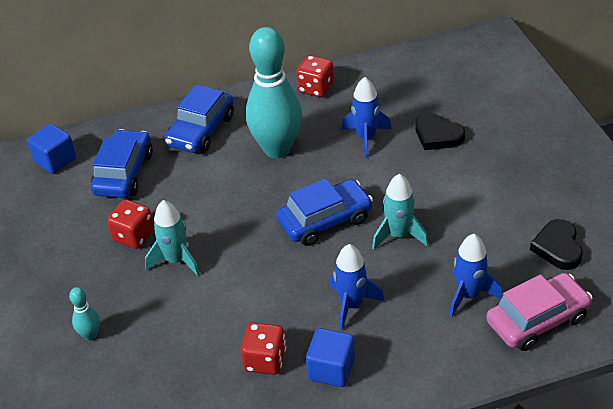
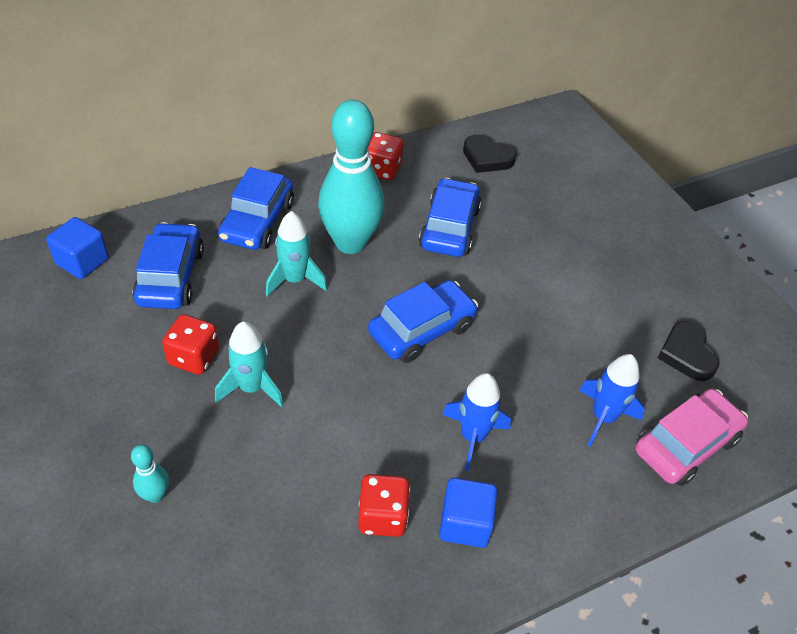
camera: 15 degrees left, 5 degrees up
blue rocket [341,77,391,158] -> blue car [419,178,481,257]
turquoise rocket [372,174,428,250] -> turquoise rocket moved to [266,211,328,297]
black heart [416,113,465,150] -> black heart moved to [463,134,517,173]

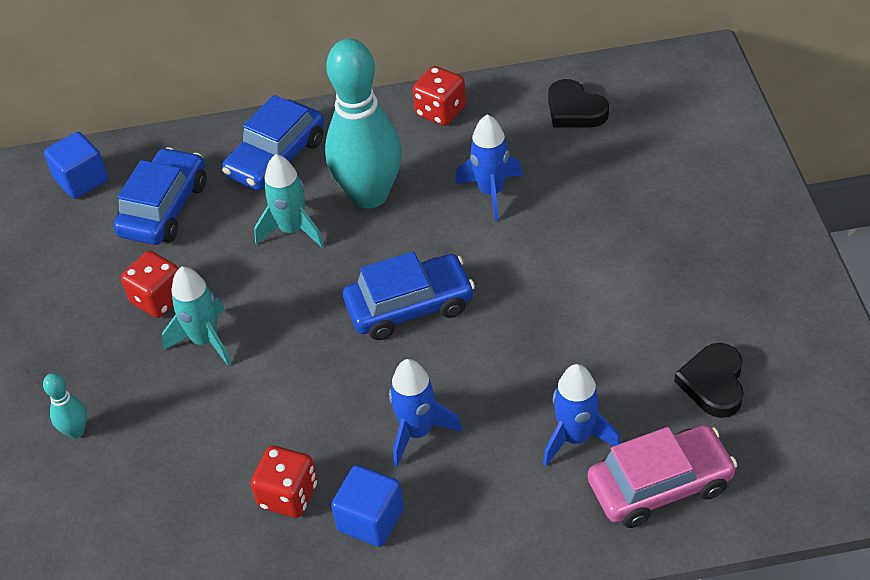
camera: 25 degrees right, 0 degrees up
blue car [419,178,481,257] -> blue rocket [455,114,523,221]

